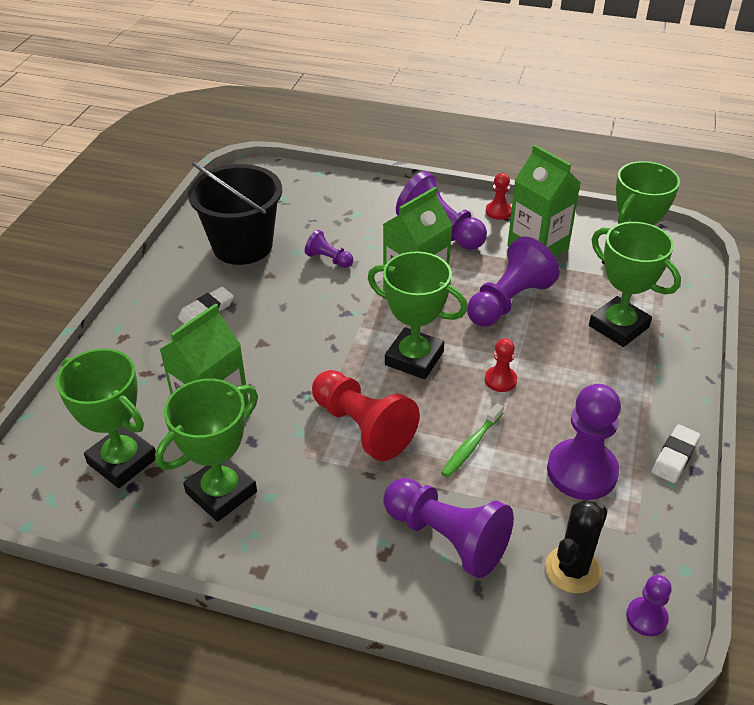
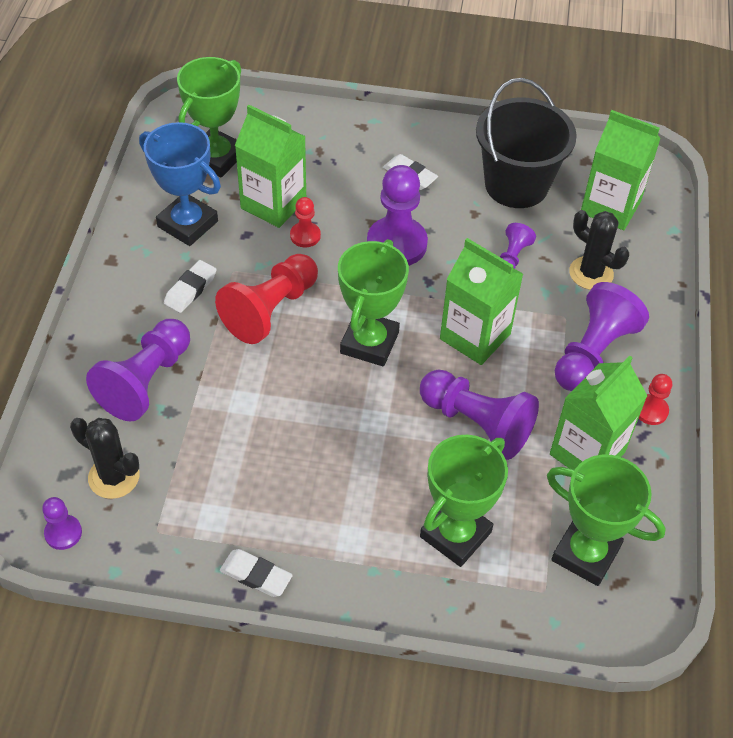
camera: 80 degrees right, 10 degrees up
green trophy [155,378,258,522] -> blue trophy [139,122,221,246]
green toothbrush [441,403,503,478] -> none
red pawn [485,338,517,392] -> red pawn moved to [290,197,321,247]
purple pawn [547,384,621,500] -> purple pawn moved to [367,165,428,266]
none -> white eraser [164,260,217,313]
none -> black cactus [569,210,629,290]
none -> green carton [581,110,661,230]

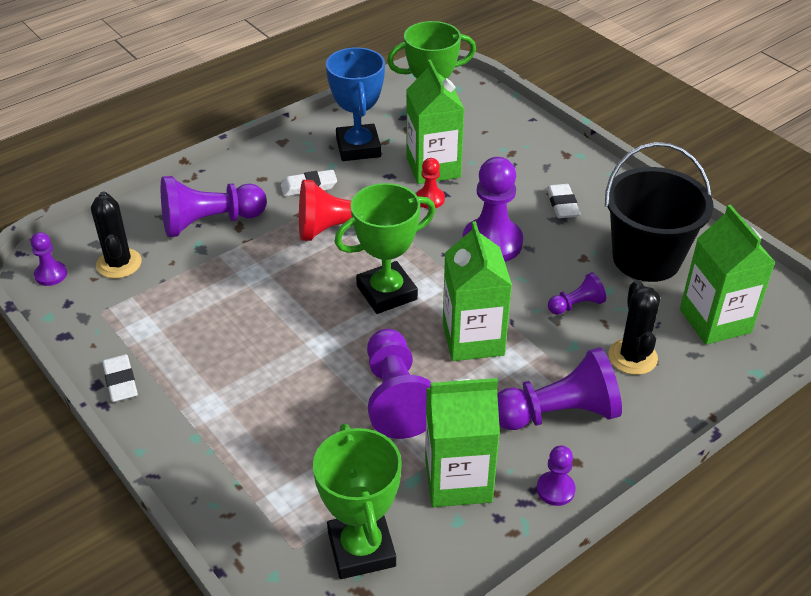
camera: 45 degrees right, 10 degrees down
green trophy [420,435,508,567] -> none
red pawn [638,374,672,425] -> purple pawn [537,445,576,506]

